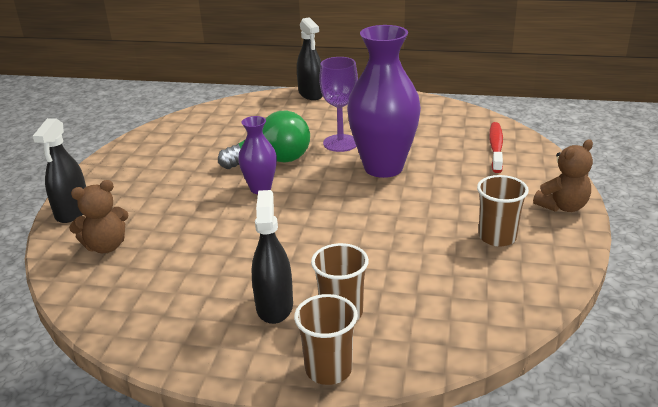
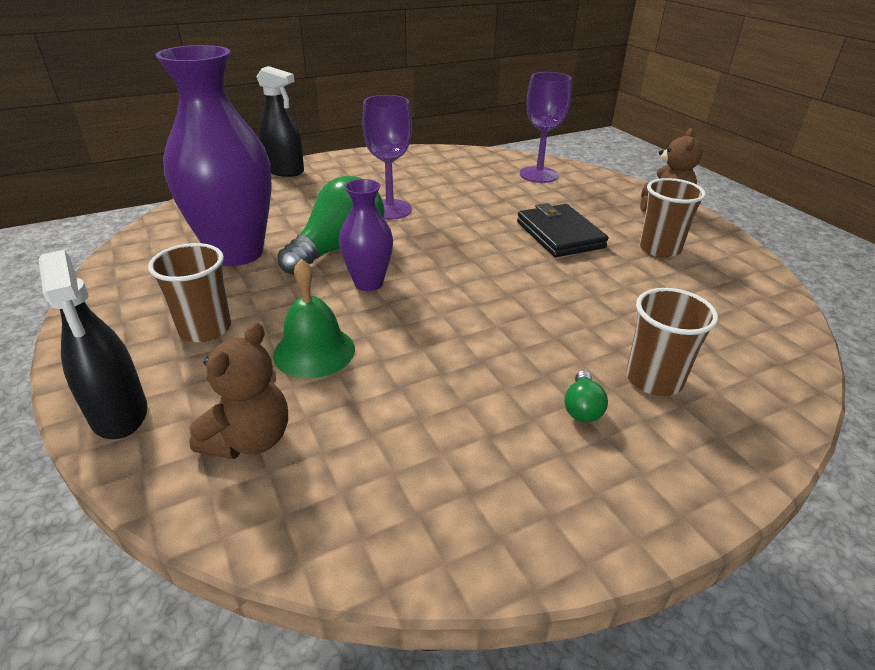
camera: 40 degrees left, 5 degrees up
black spray bottle [251,190,293,324] -> green light bulb [564,371,608,422]
brown cup [294,294,358,385] -> brown cup moved to [148,243,231,342]
purple vase [347,25,421,178] -> purple vase moved to [156,45,272,266]
red toothbrush [489,122,503,173] -> purple goblet [520,72,572,183]
none -> green bell [273,259,355,378]
none -> black wallet [517,203,608,257]

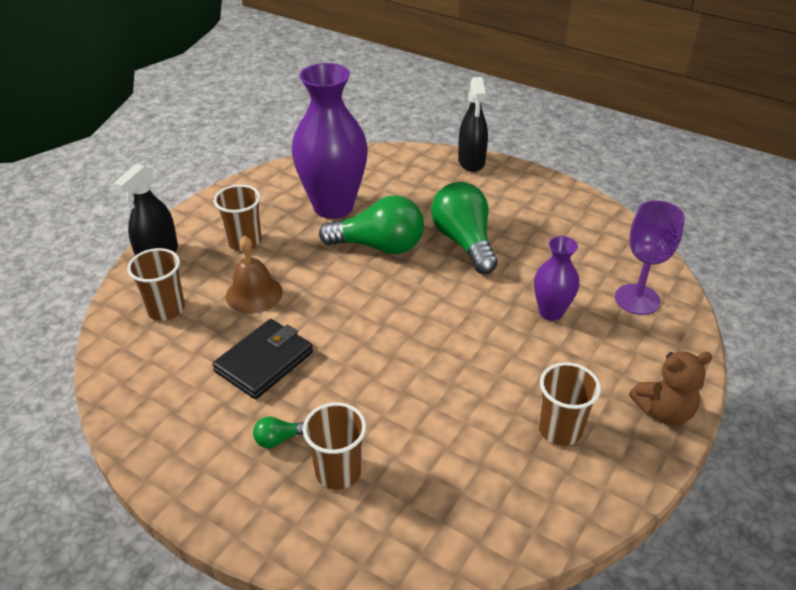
camera: 60 degrees right, 5 degrees up
brown teddy bear [189,322,288,459] -> brown cup [127,248,185,321]
green bell [273,259,355,378] -> brown bell [226,236,283,314]
purple vase [339,179,393,291] -> purple vase moved to [534,236,579,321]
purple goblet [362,95,412,220] -> green light bulb [431,182,498,274]
black wallet [517,203,608,257] -> black wallet moved to [212,319,313,399]

